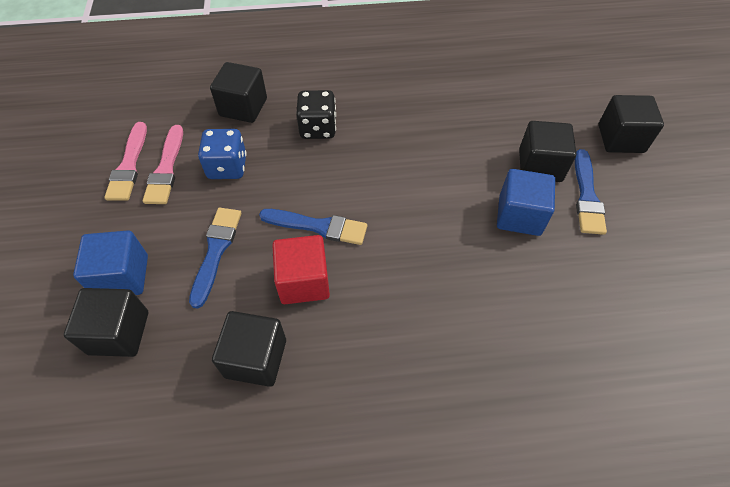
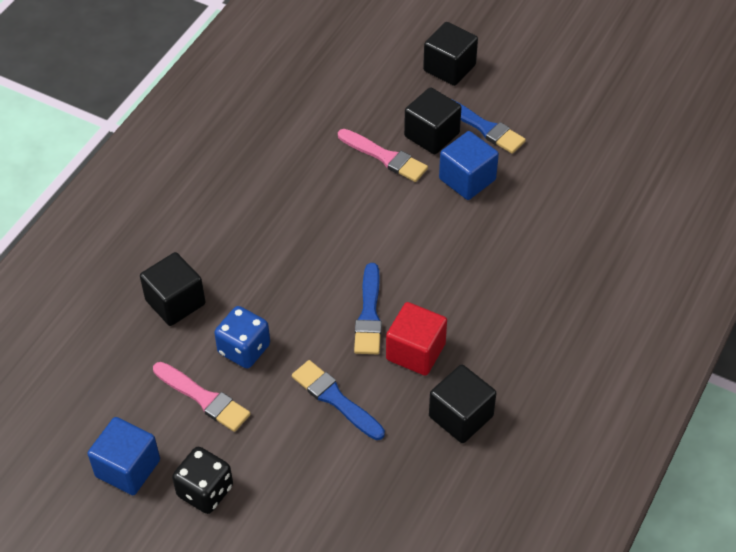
camera: 55 degrees left, 5 degrees down
black cube [64,288,148,357] -> none
blue cube [73,230,148,295] -> blue cube moved to [87,417,160,495]
pink brush [104,122,147,201] -> pink brush moved to [338,129,428,182]
blue brush [259,209,367,245] -> blue brush turned 135 degrees clockwise [354,263,382,354]
black dice [296,90,336,139] -> black dice moved to [172,447,233,514]

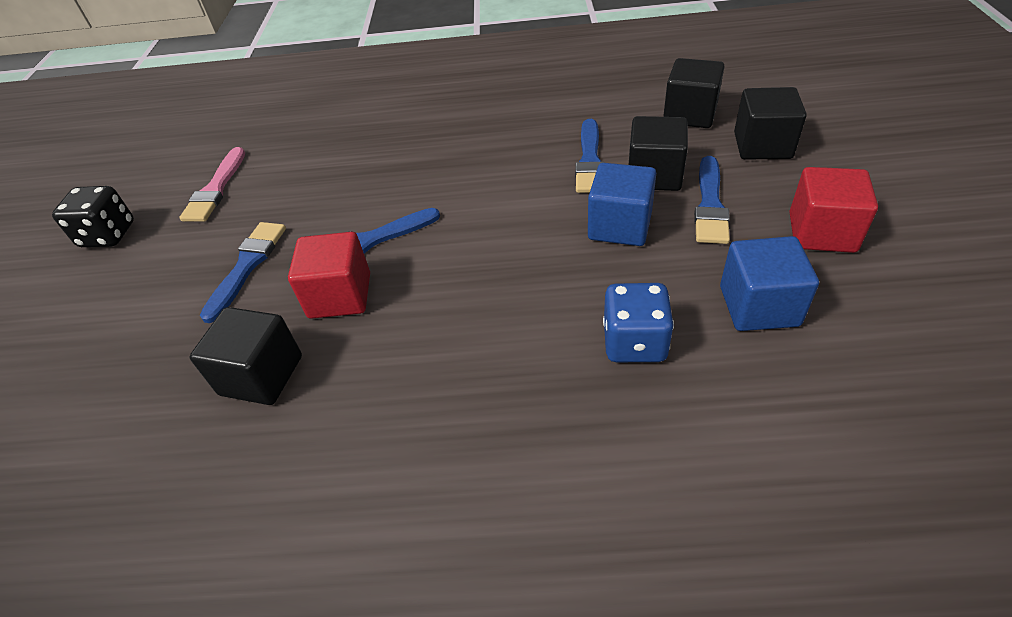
camera: 65 degrees right, 5 degrees down
blue cube [87,417,160,495] -> blue cube moved to [720,236,819,331]
black cube [140,252,205,326] -> black cube moved to [663,58,724,128]
blue dice [214,306,270,368] -> blue dice moved to [603,283,674,362]
pink brush [338,129,428,182] -> blue brush [575,119,605,193]
none -> red cube [790,167,878,253]

